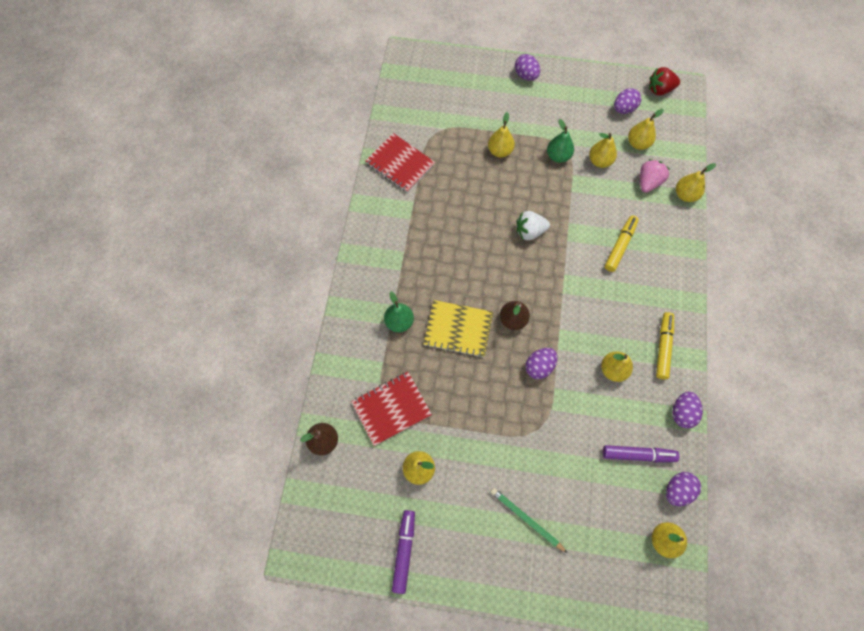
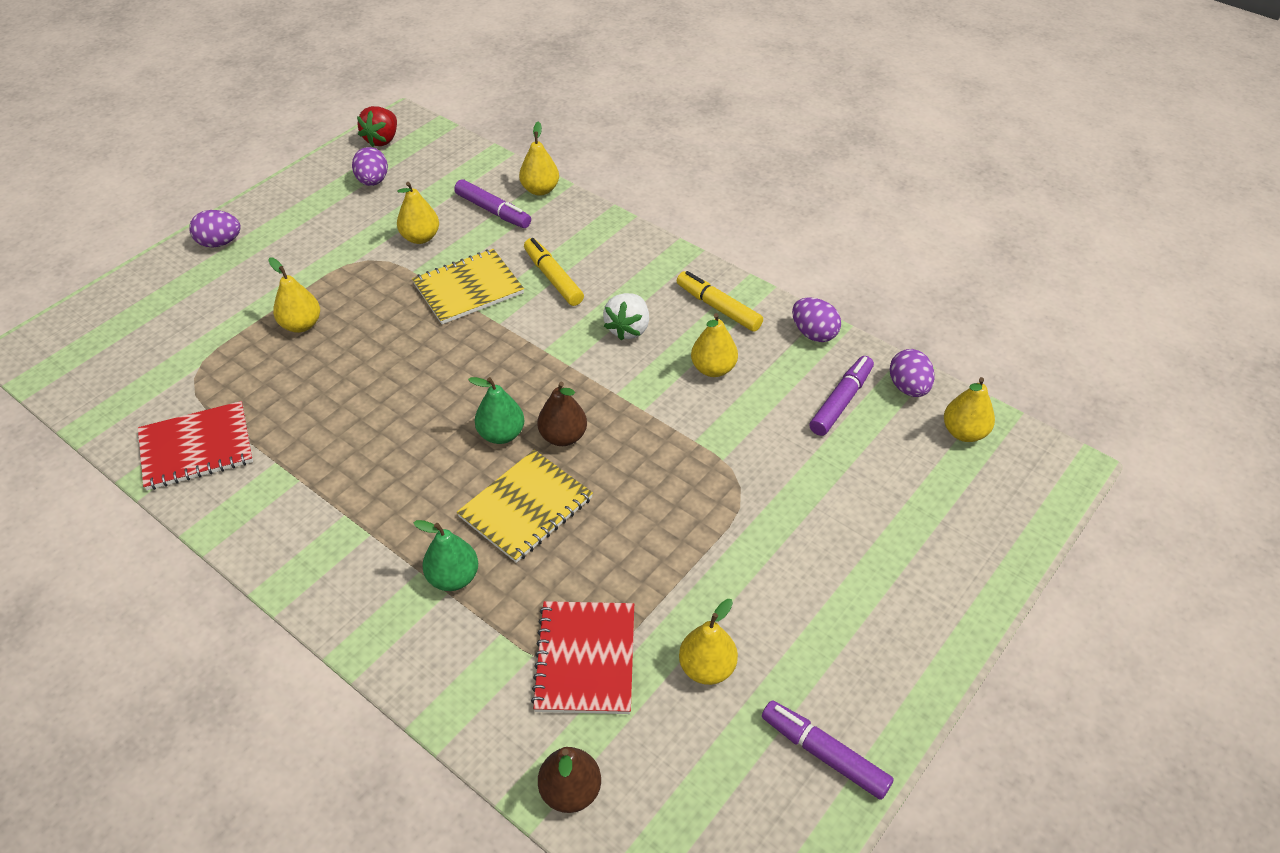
camera: 60 degrees left, 20 degrees down
green pencil [491,488,568,553] -> none
white strawberry [517,211,550,240] -> white strawberry moved to [603,293,649,340]
purple egg [525,348,557,379] -> none
green pear [547,119,574,163] -> green pear moved to [468,377,525,444]
yellow pear [628,109,664,150] -> none
pink strawberry [640,159,670,193] -> purple marker [454,179,531,228]
none -> yellow notebook [412,249,524,324]

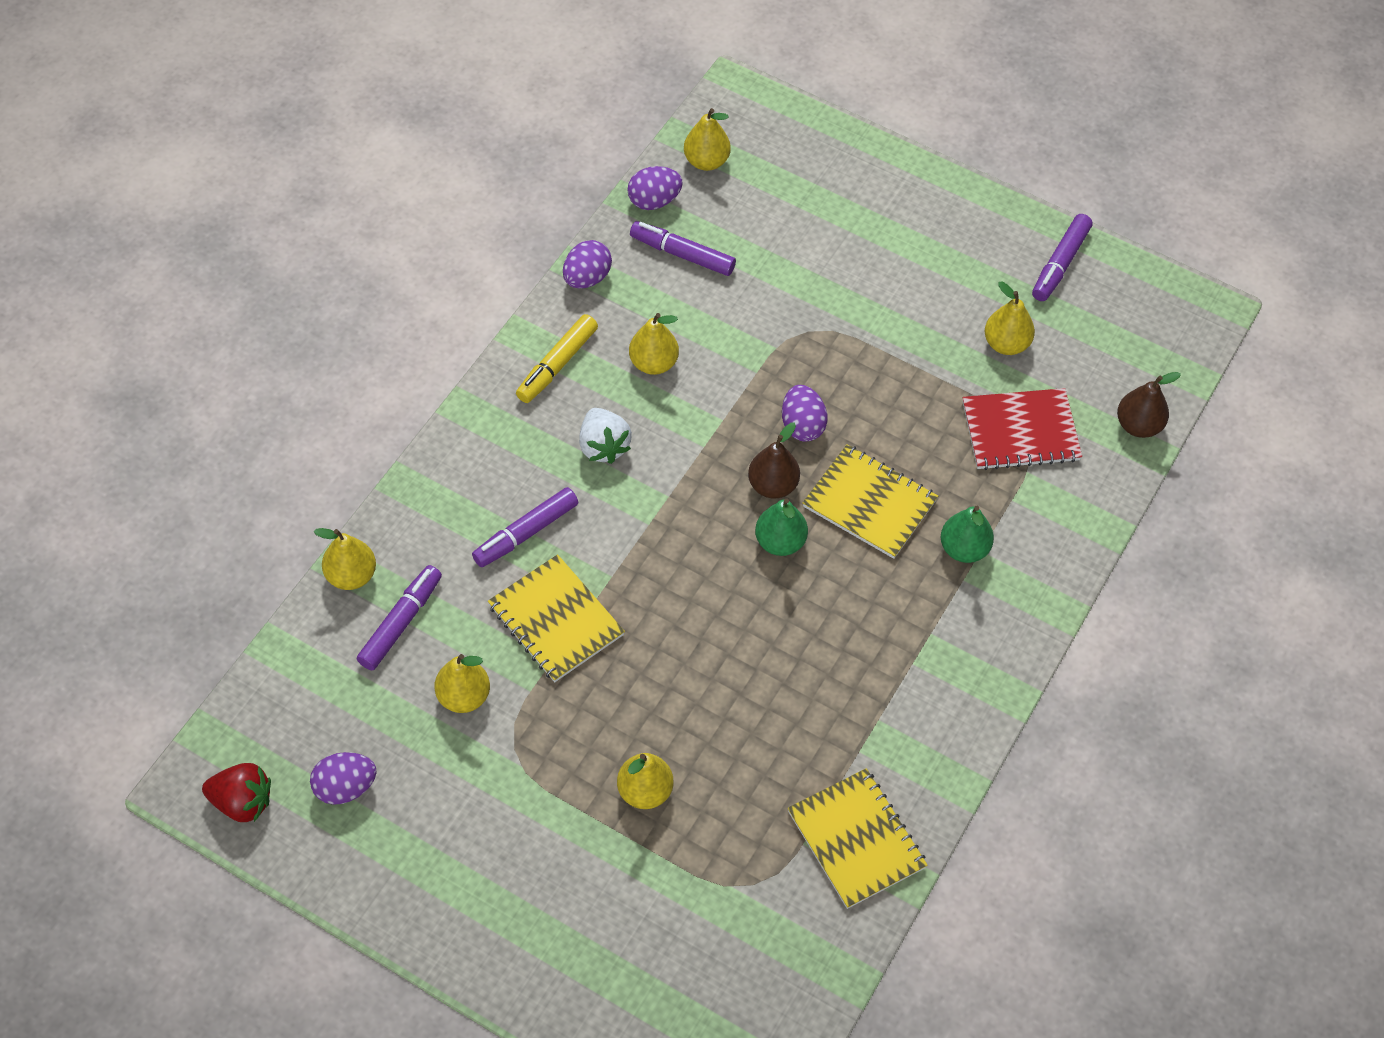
camera: 100 degrees left, 10 degrees up
red notebook [138,401,253,490] -> yellow notebook [788,768,928,909]
purple egg [189,210,241,247] -> purple egg moved to [782,385,828,441]
yellow marker [524,238,584,306] -> purple marker [472,487,578,567]
white strawberry [603,293,649,340] -> white strawberry turned 60 degrees clockwise [579,408,632,464]

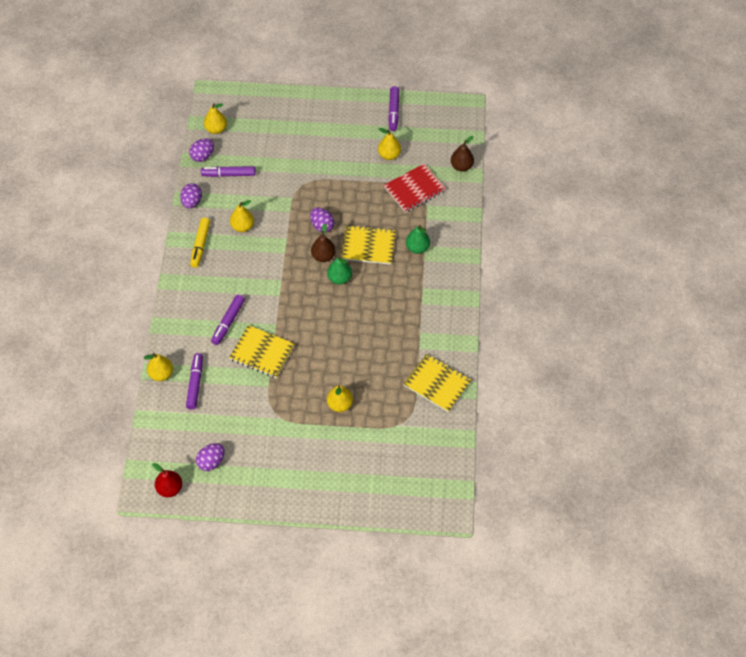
camera: 25 degrees left, 0 degrees up
red strawberry [202,763,271,822] -> red pear [152,463,182,497]
yellow pear [434,654,490,713] -> none
white strawberry [579,408,632,464] -> none

